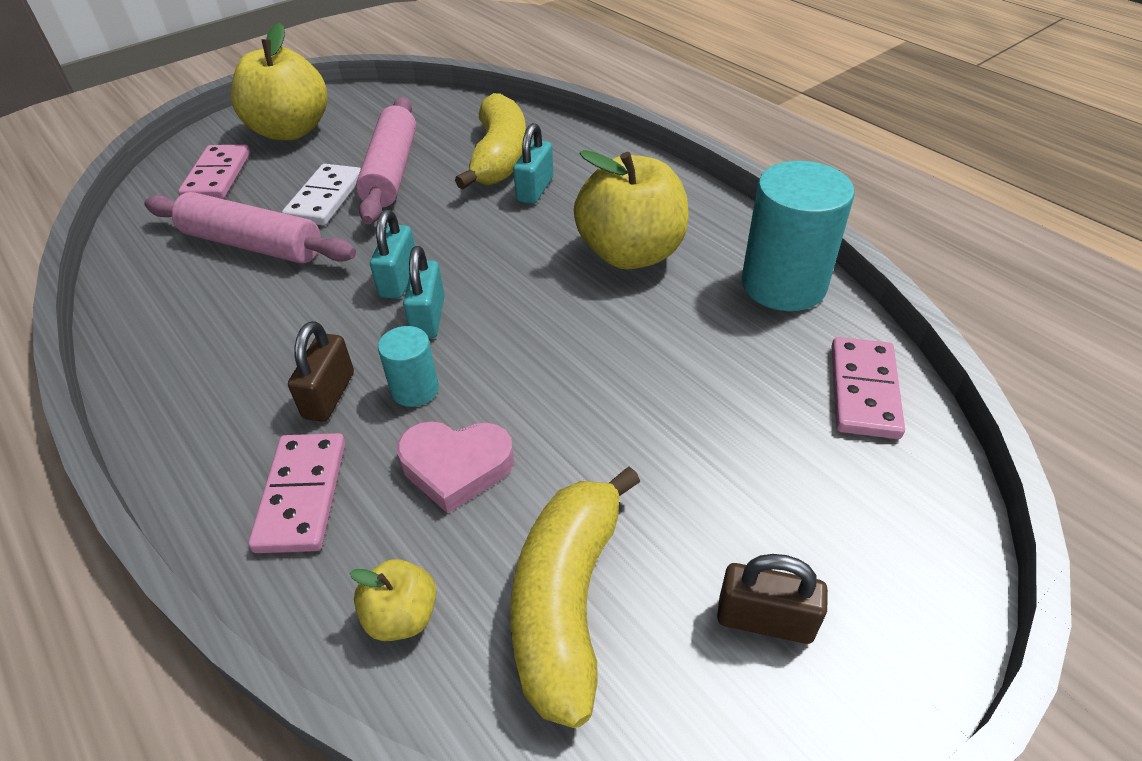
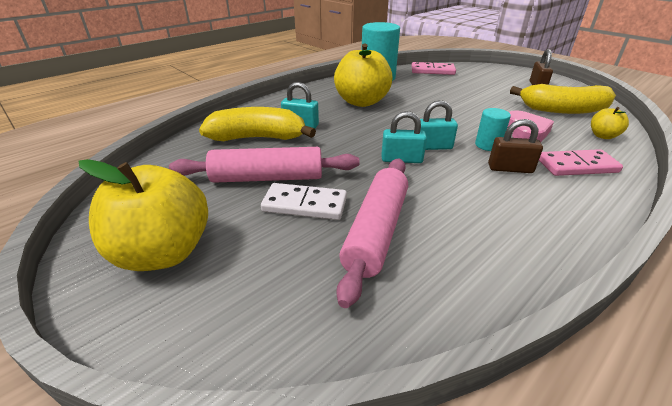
camera: 95 degrees left, 10 degrees down
pink domino [178,145,250,199] -> none

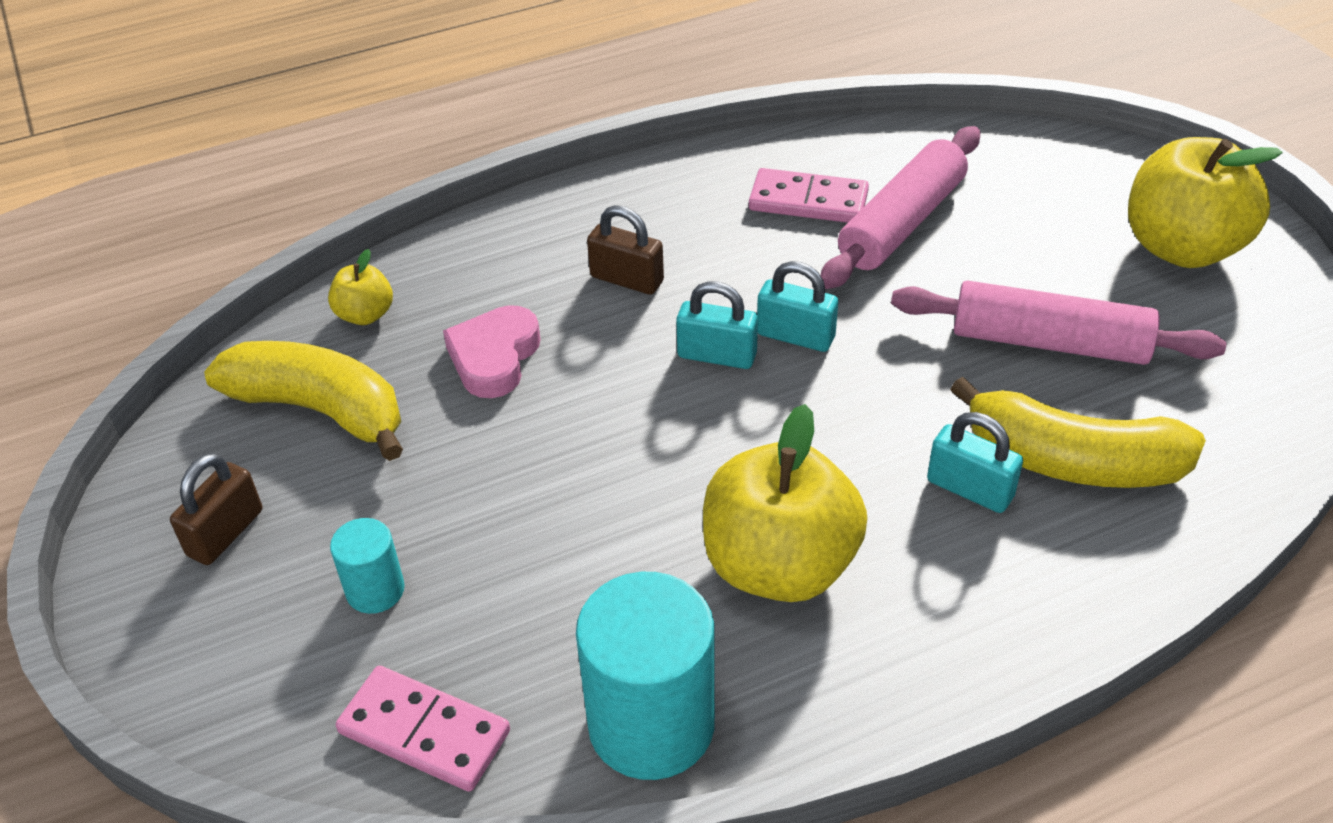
camera: 160 degrees left, 10 degrees up
white domino [261,183,347,220] -> none
turquoise cylinder [475,108,511,151] -> turquoise cylinder moved to [330,518,405,614]
pink domino [539,149,623,176] -> pink domino moved to [749,168,869,223]

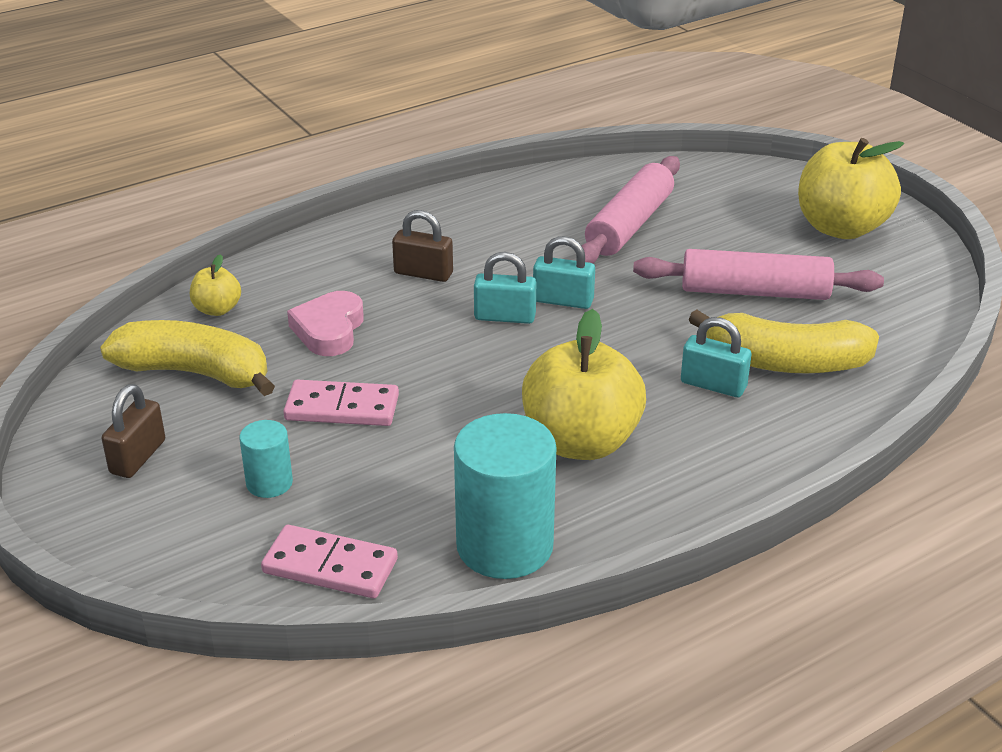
camera: 10 degrees left, 10 degrees down
pink domino [749,168,869,223] -> pink domino moved to [283,380,399,426]

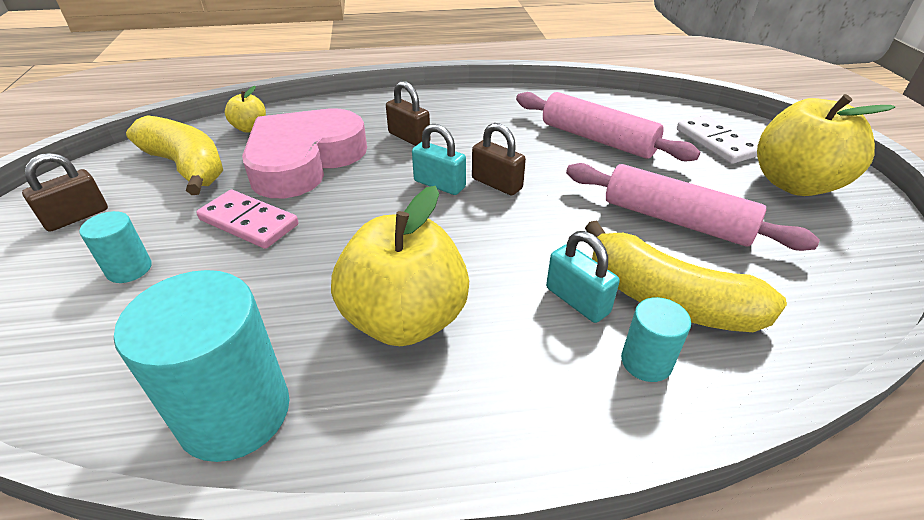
camera: 25 degrees right, 5 degrees up
pink domino [261,525,398,598] -> none
pink heart [287,291,364,356] -> pink heart [242,109,367,198], size x1.84
turquoise padlock [533,236,595,309] -> brown padlock [472,123,526,195]
pink rolling pin [576,156,680,263] -> pink rolling pin turned 75 degrees clockwise [516,92,700,162]
none -> turquoise cylinder [621,297,691,382]
none -> white domino [677,115,758,164]

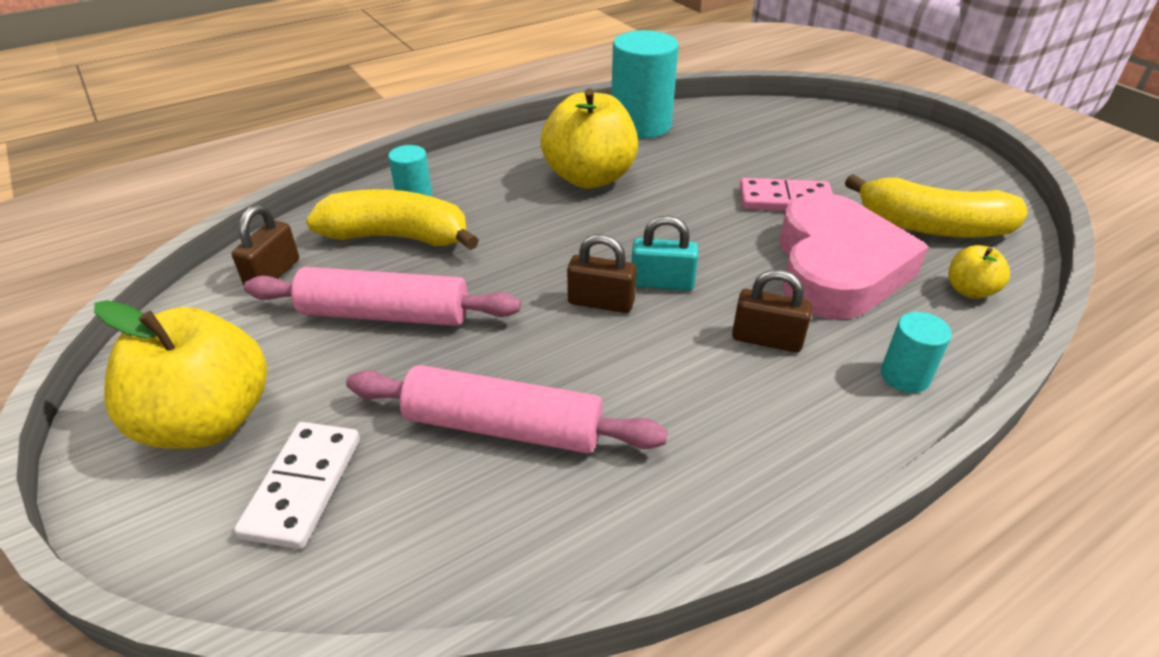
camera: 155 degrees right, 0 degrees up
brown padlock [22,153,108,231] -> brown padlock moved to [232,205,299,286]
turquoise cylinder [79,211,152,283] -> turquoise cylinder moved to [881,312,952,393]
turquoise padlock [546,231,620,323] -> none
white domino [677,115,758,164] -> white domino turned 60 degrees clockwise [234,422,360,549]

